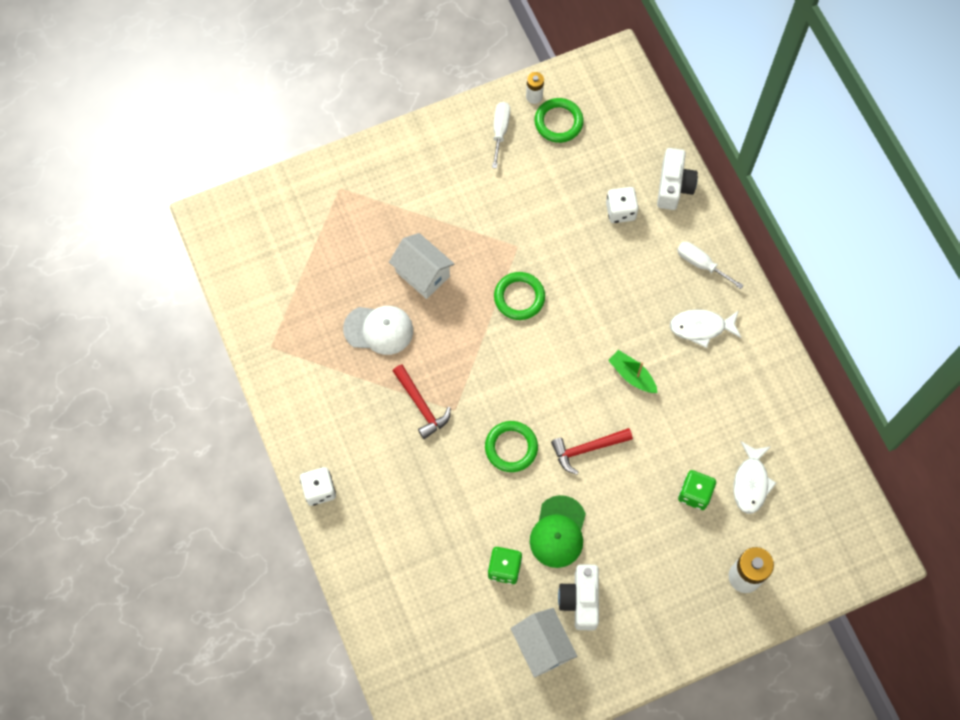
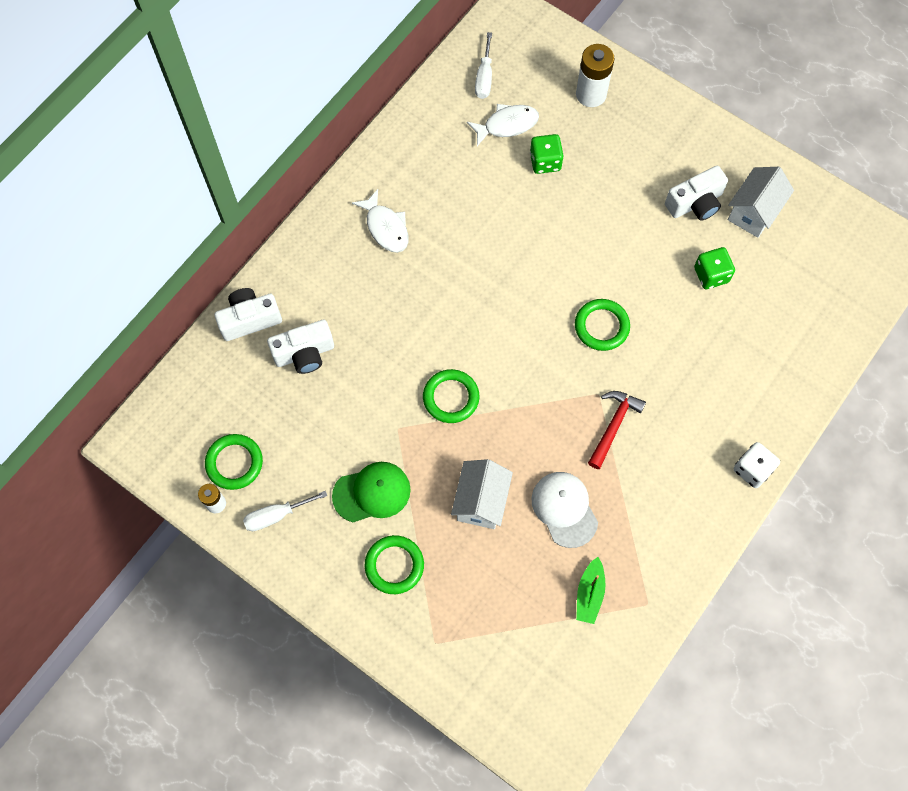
camera: 120 degrees left, 0 degrees up
green cap [530,495,586,568] -> green cap moved to [332,462,411,522]
red hammer [551,428,633,475] -> none
white dice [606,187,639,223] -> white camera [267,320,334,374]
green boat [608,350,658,393] -> green boat moved to [576,557,605,624]
white screwdriver [677,242,744,289] -> white screwdriver moved to [475,32,492,99]
none -> green ring [364,535,424,594]

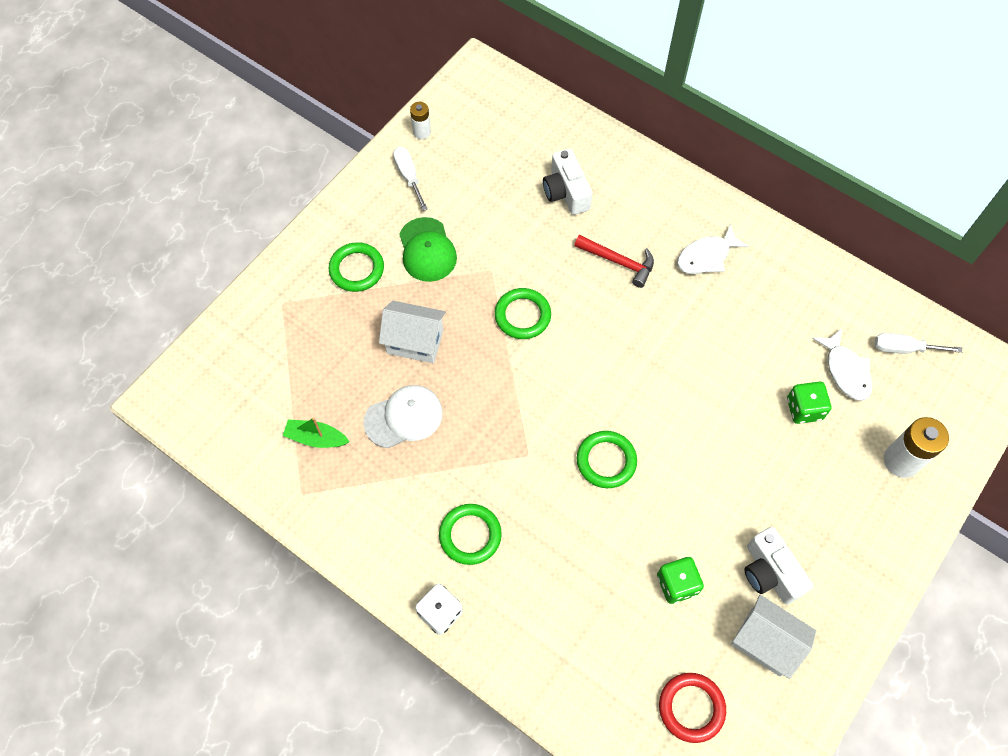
camera: 90 degrees right, 5 degrees down
green ring [205,434,263,490] -> green ring moved to [439,504,502,565]
white camera [215,288,282,341] -> none
red hammer [588,391,646,469] -> red hammer moved to [574,235,654,288]
none -> red ring [659,673,726,743]

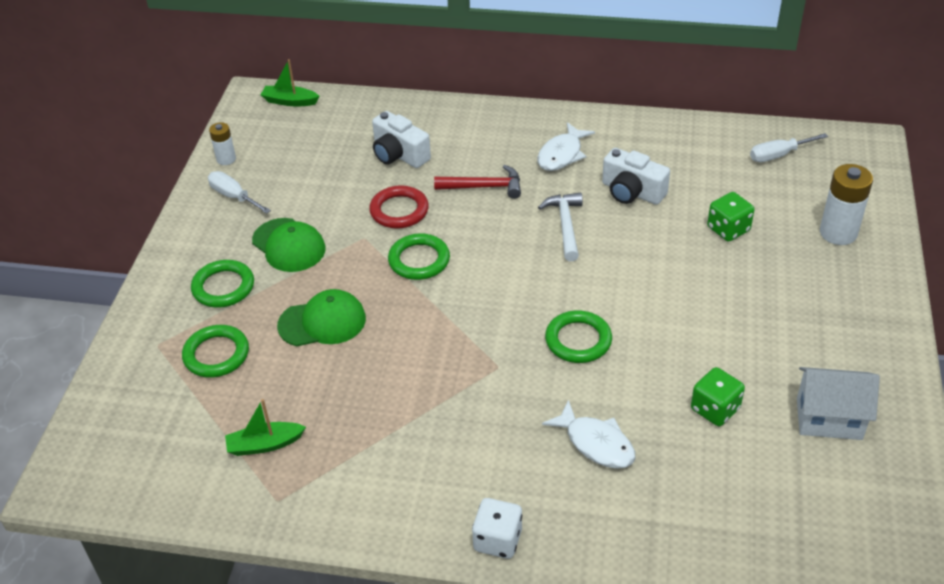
camera: 25 degrees left, 20 degrees down
white cap [364,385,443,448] -> none
white house [379,301,446,363] -> green cap [277,289,366,346]
green ring [439,504,502,565] -> green ring moved to [182,325,249,378]
red ring [659,673,726,743] -> red ring moved to [369,185,429,229]
white camera [744,527,813,604] -> white camera moved to [602,148,670,205]
white fish [812,328,872,401] -> white fish moved to [542,400,636,469]
none -> green boat [261,59,319,106]
none -> white hammer [538,193,583,261]

